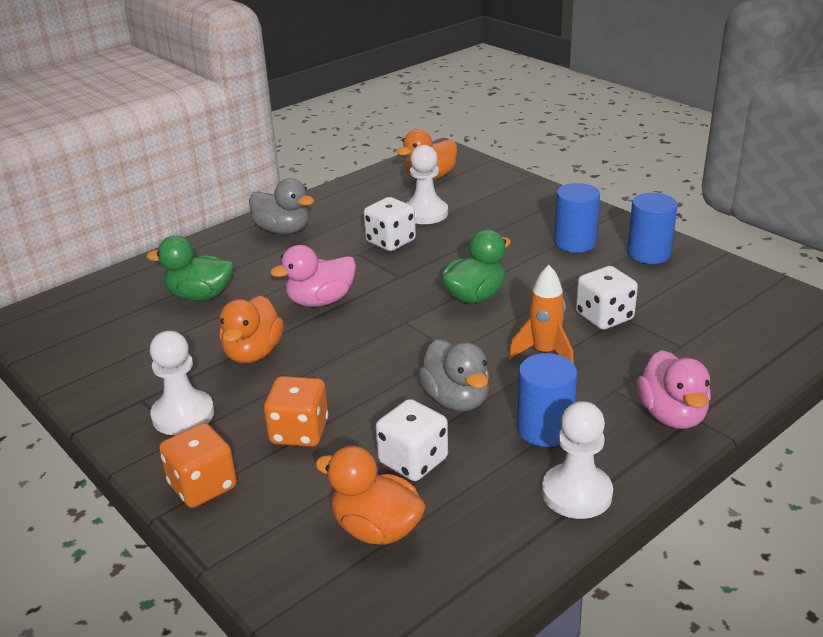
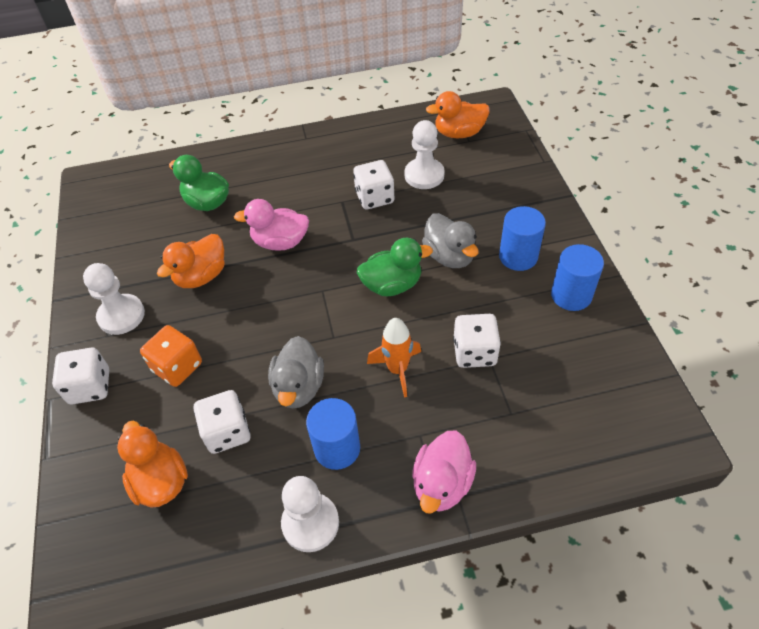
camera: 30 degrees right, 20 degrees up
orange dice [159,423,237,508] -> white dice [52,347,109,405]
grey duck [249,178,314,234] -> grey duck moved to [422,213,479,268]

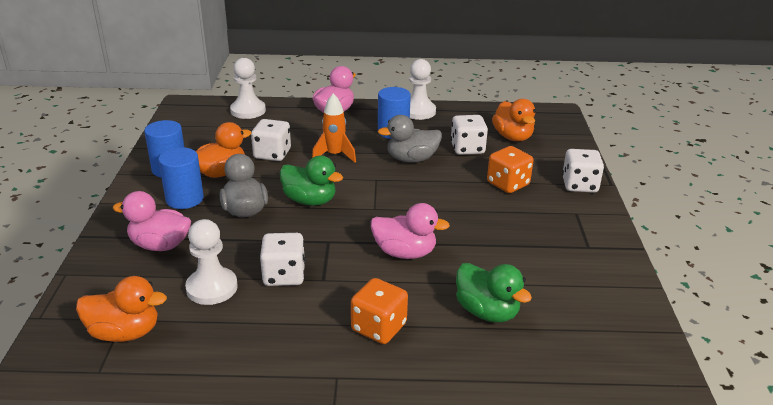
camera: 170 degrees left, 20 degrees down
white pawn [83,263,145,335] -> white pawn moved to [230,58,266,119]
orange duck [157,234,225,288] -> orange duck moved to [196,122,251,178]
grey duck [268,336,324,408] -> grey duck turned 120 degrees counterclockwise [378,115,442,163]
green duck [357,237,433,296] -> green duck turned 150 degrees counterclockwise [280,156,343,206]
none -> pink duck [112,191,191,251]
none -> orange dice [351,278,408,344]

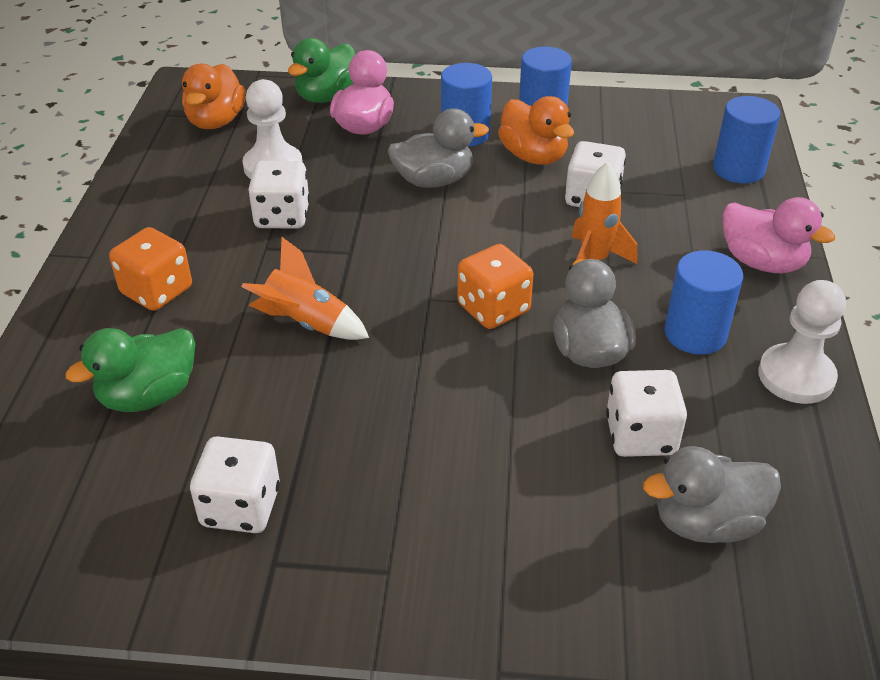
camera: 95 degrees right, 10 degrees up
white pawn [230,58,266,119] -> blue cylinder [713,96,780,184]
green duck [280,156,343,206] -> green duck moved to [288,38,356,103]
pink duck [371,203,450,259] -> orange rocket [241,237,369,340]
orange dice [487,146,534,193] -> orange dice moved to [457,244,533,329]
orange duck [492,99,535,141] -> grey duck [643,446,781,543]
white dice [562,149,604,193] -> white dice moved to [190,436,280,533]

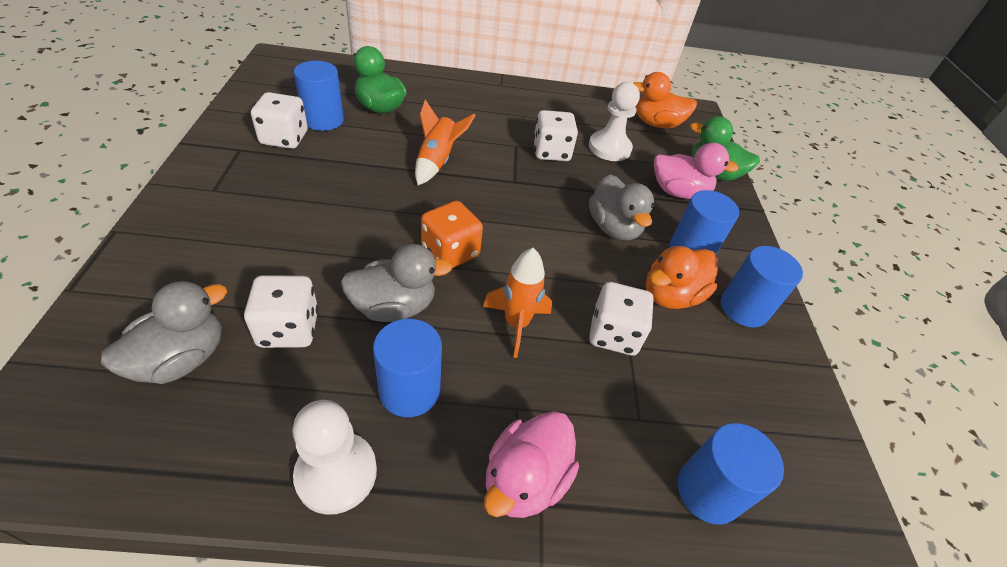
camera: 80 degrees right, 5 degrees up
orange dice [109,227,192,311] -> none
grey duck [643,446,781,543] -> grey duck turned 60 degrees clockwise [101,280,227,384]
none -> blue cylinder [294,61,344,131]

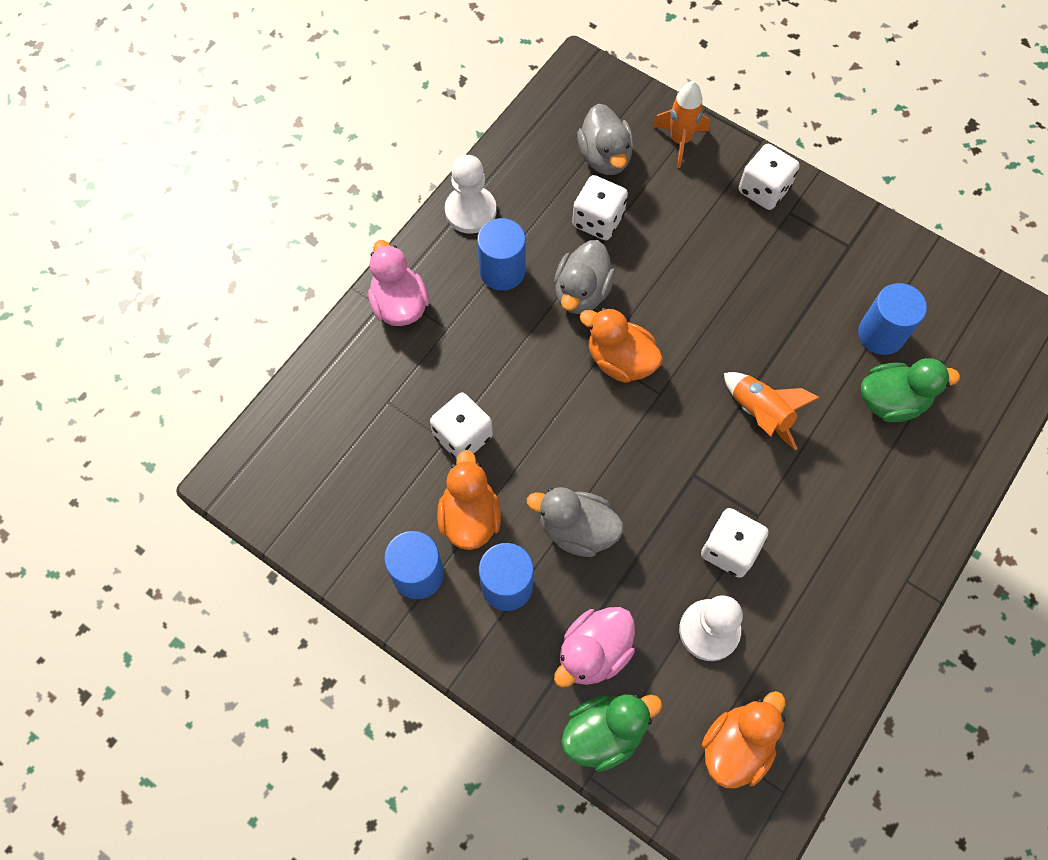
camera: 130 degrees right, 20 degrees up
white dice [251,92,308,149] -> white dice moved to [739,144,800,210]
orange dice [421,201,483,268] -> orange duck [580,308,663,383]
orange rocket [483,248,552,358] -> orange rocket moved to [652,81,710,168]
blue cylinder [678,423,784,525] -> none

